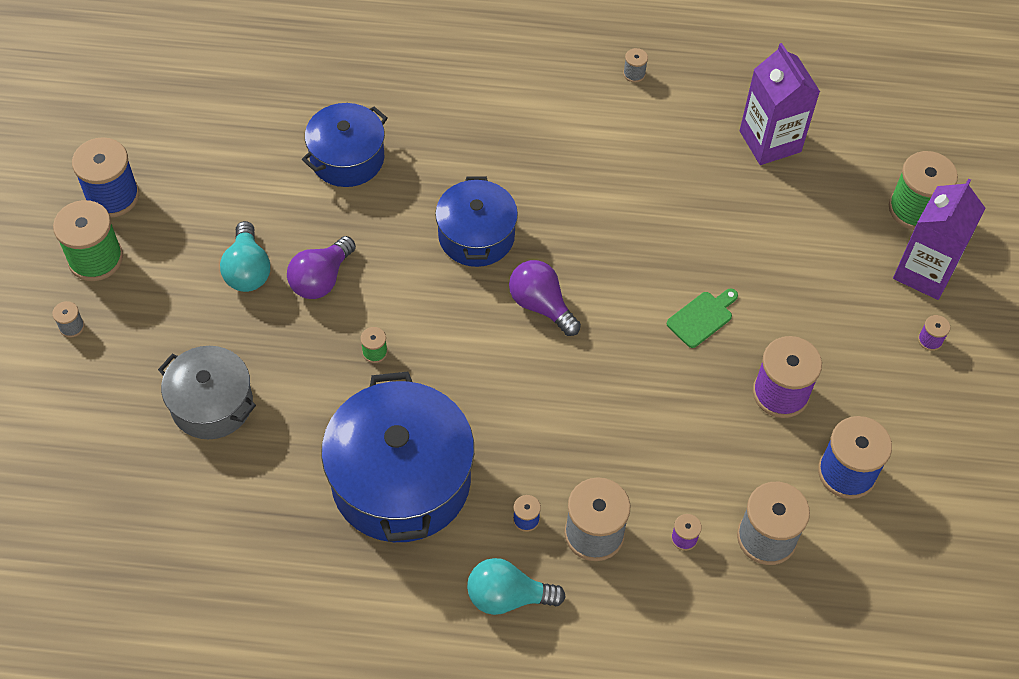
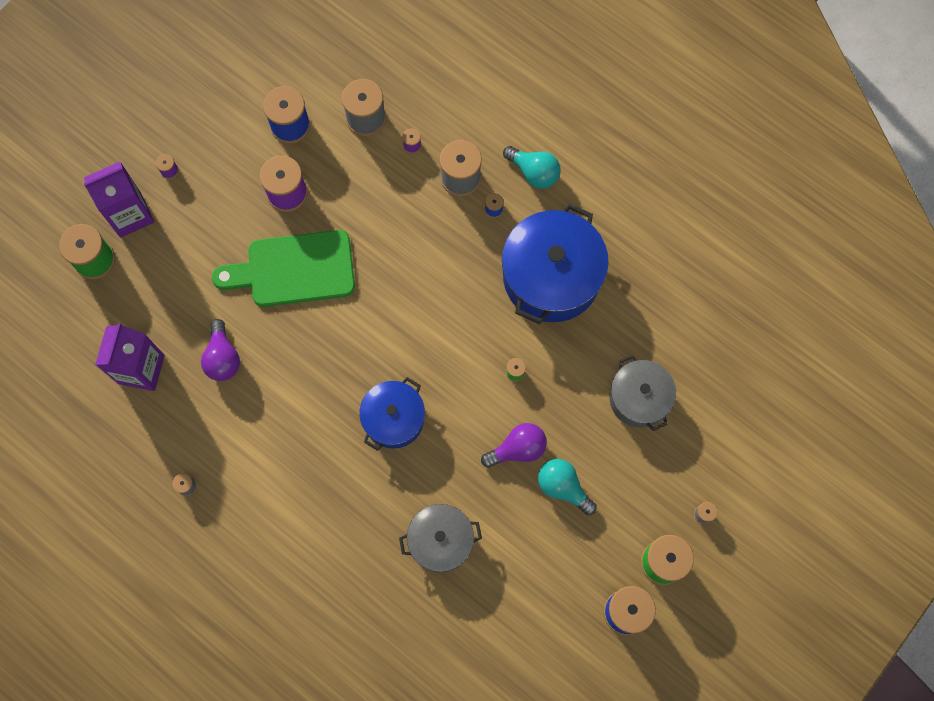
camera: 145 degrees left, 15 degrees up
turquoise light bulb [220,221,270,292] -> turquoise light bulb turned 75 degrees counterclockwise [538,459,597,516]
blue pot [302,103,388,187] -> grey pot [399,504,482,573]
purple light bulb [509,260,581,336] -> purple light bulb moved to [201,319,240,381]
green cutting board [667,289,738,348] -> green cutting board [212,230,355,307], size x2.33

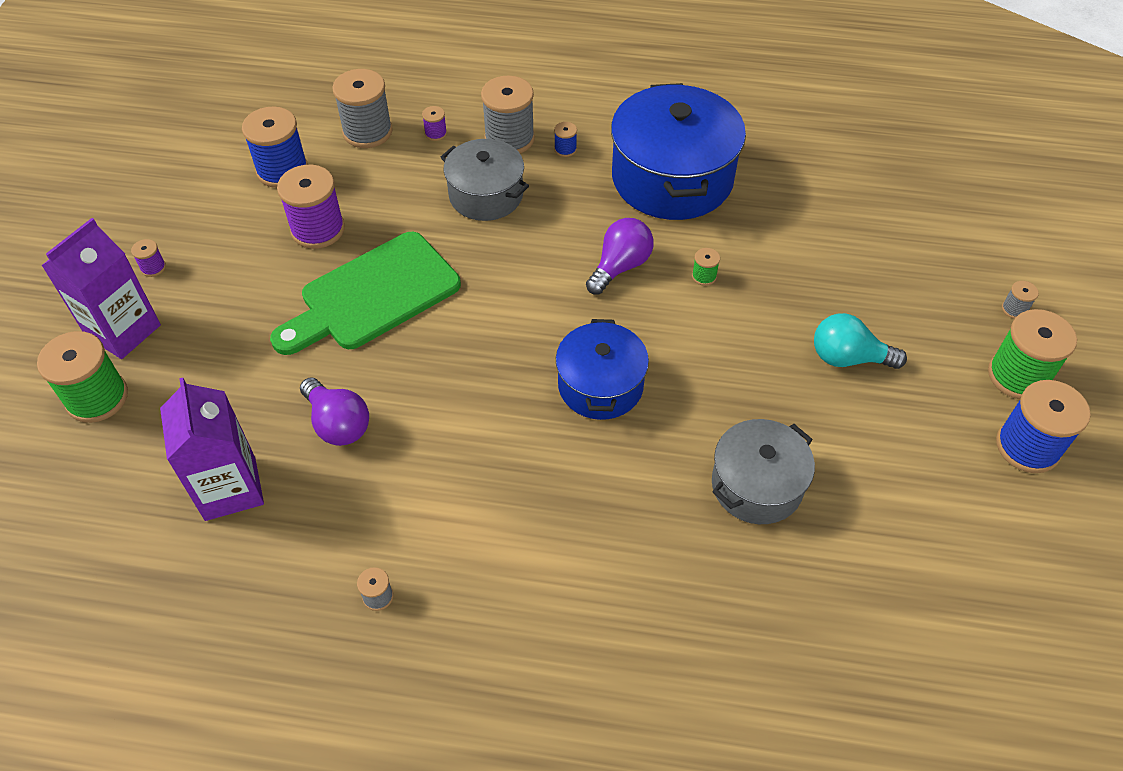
camera: 30 degrees left, 20 degrees down
purple light bulb [481,423,547,468] -> purple light bulb moved to [586,218,653,295]
turquoise light bulb [503,146,561,189] -> none
grey pot [609,355,676,431] -> grey pot moved to [440,139,529,221]

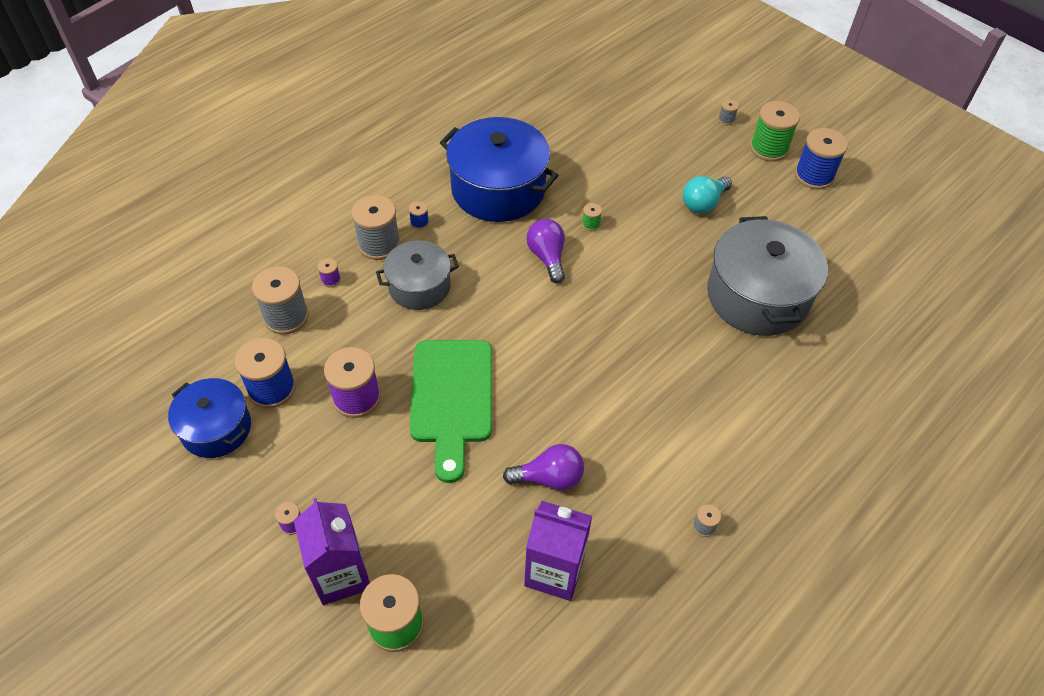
camera: 55 degrees left, 0 degrees up
blue pot [556,319,649,420] -> blue pot moved to [168,378,251,458]
grey pot [712,419,815,524] -> grey pot [707,216,828,336], size x1.66

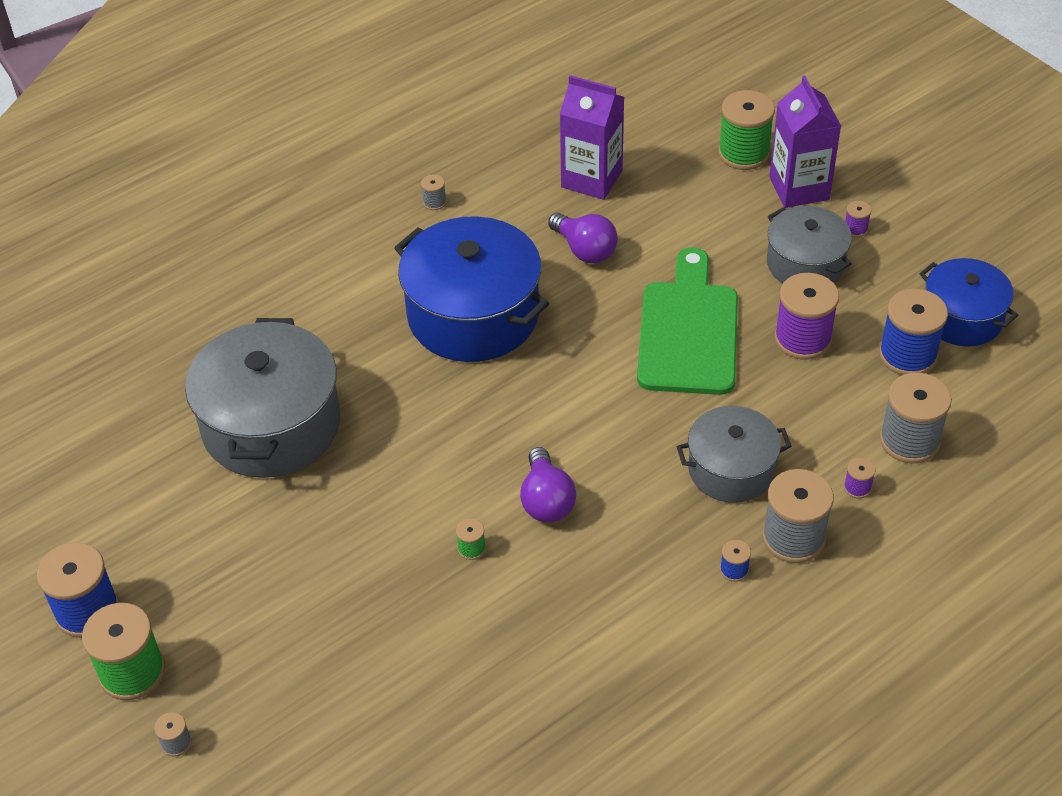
camera: 170 degrees left, 5 degrees down
blue pot [440,117,559,222] -> blue pot moved to [394,216,549,362]
purple light bulb [503,444,584,490] -> purple light bulb turned 135 degrees counterclockwise [548,213,618,263]
turquoise light bulb [683,176,732,213] -> none
none -> grey pot [767,206,852,284]

